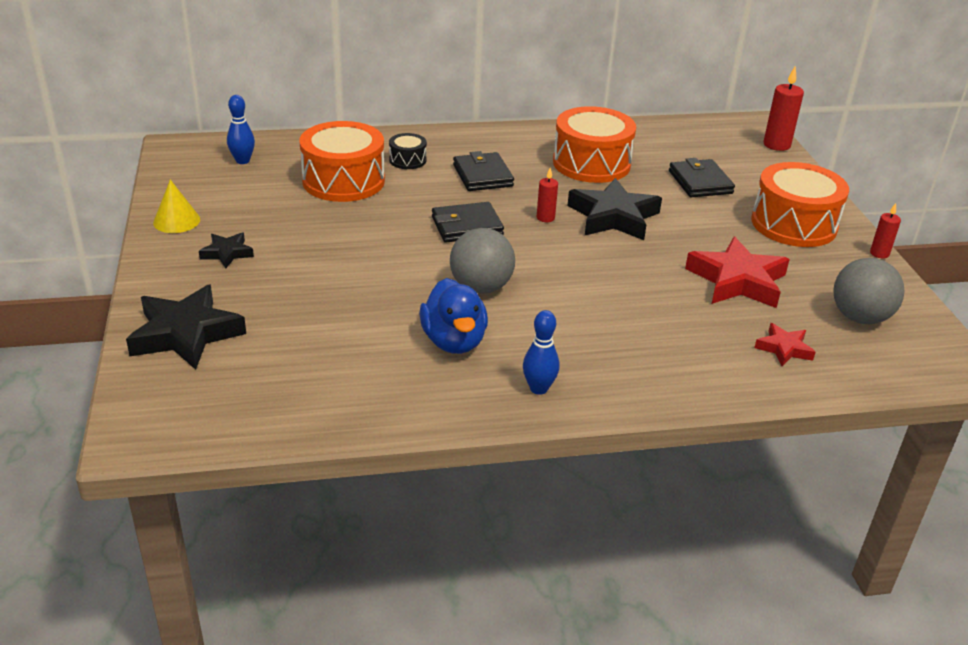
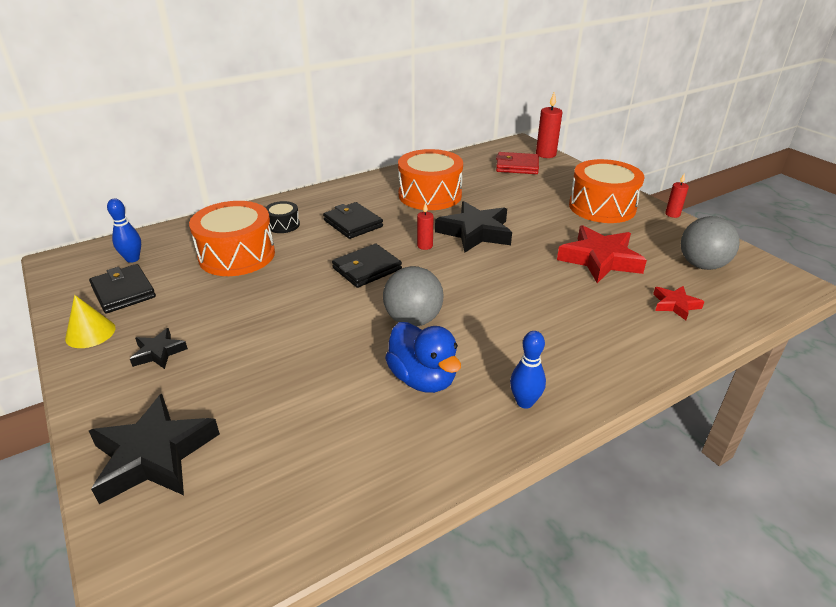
camera: 20 degrees left, 0 degrees up
black wallet [669,158,735,197] -> black wallet moved to [89,264,156,313]
none -> red wallet [496,152,539,174]

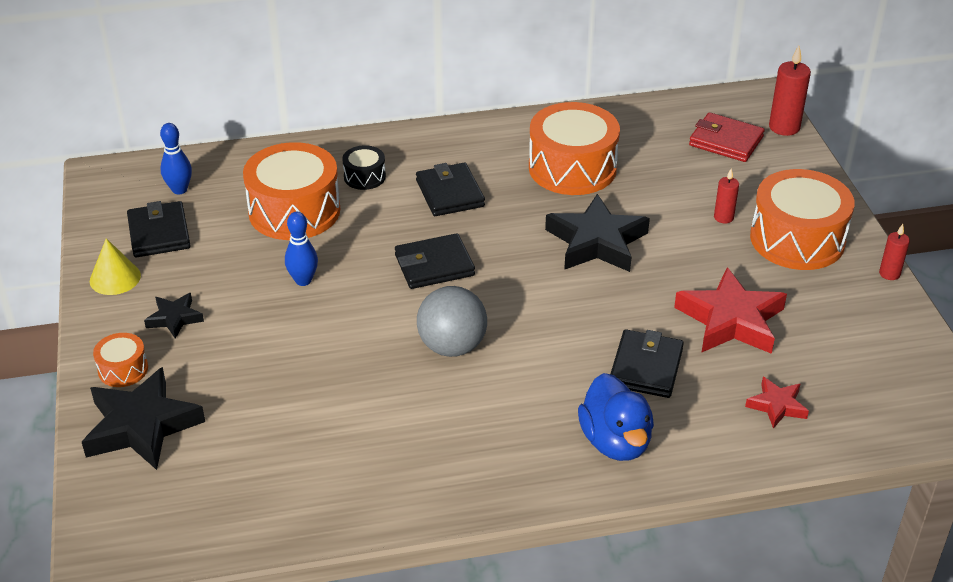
camera: 20 degrees right, 5 degrees up
blue duck [385,322,461,393] -> blue duck moved to [578,373,654,461]
red candle [417,202,434,250] -> red candle moved to [714,169,739,224]
blue bowling pin [510,331,546,409] -> blue bowling pin moved to [285,212,318,286]
grey ball [681,216,740,270] -> none
none -> orange drum [93,333,148,387]
none -> black wallet [611,329,684,398]

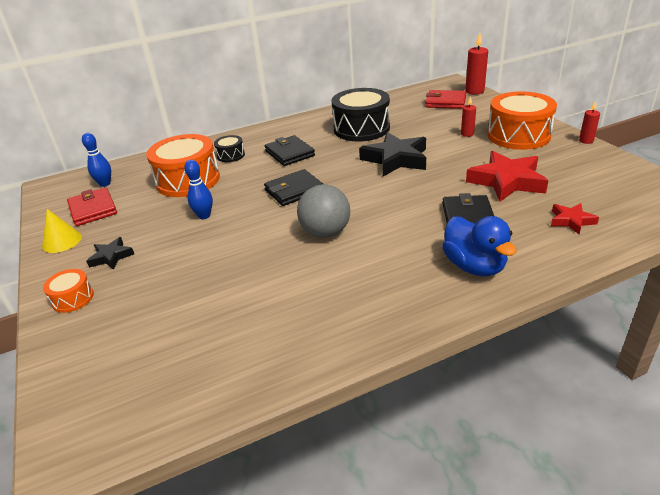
camera: 10 degrees left, 5 degrees down
black star [82,367,205,470] -> none
black wallet [127,201,191,257] -> red wallet [67,187,117,226]
orange drum [529,102,620,195] -> black drum [331,88,390,141]

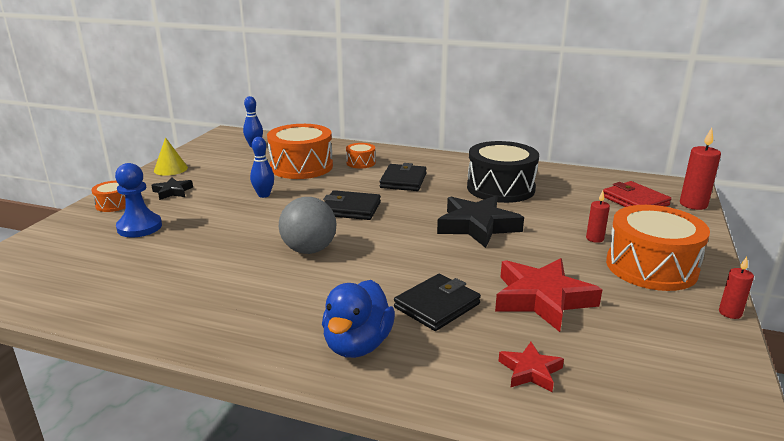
camera: 40 degrees right, 10 degrees down
red wallet [67,187,117,226] -> none
black drum [214,135,245,162] -> orange drum [346,143,375,169]
none -> blue pawn [115,163,162,237]

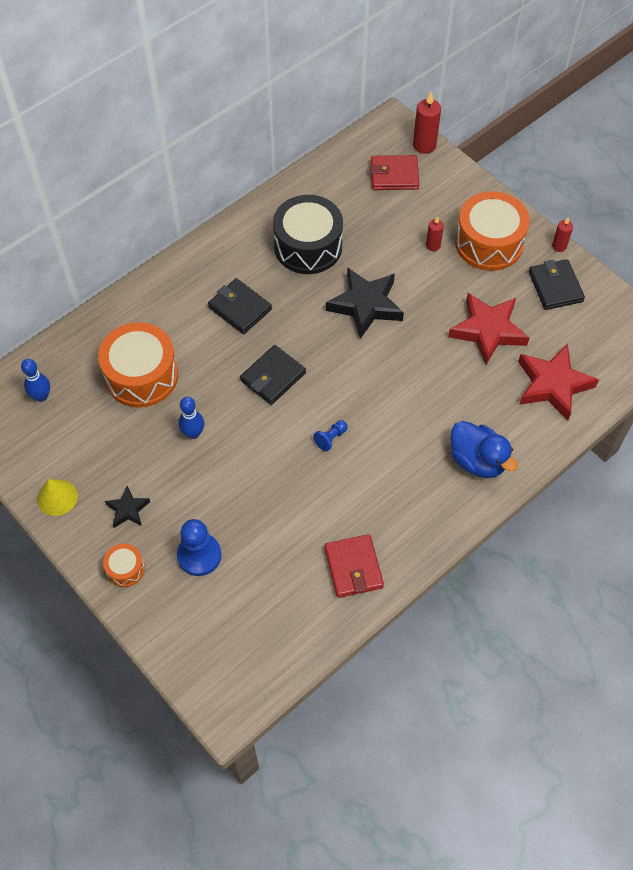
camera: 60 degrees left, 35 degrees up
grey ball [279,197,336,254] -> blue pawn [313,420,348,451]
orange drum [346,143,375,169] -> none
black wallet [394,274,481,331] -> black wallet moved to [528,259,585,310]
red star [498,342,564,392] -> red star [518,344,599,421], size x1.93
none -> red wallet [325,534,384,598]

